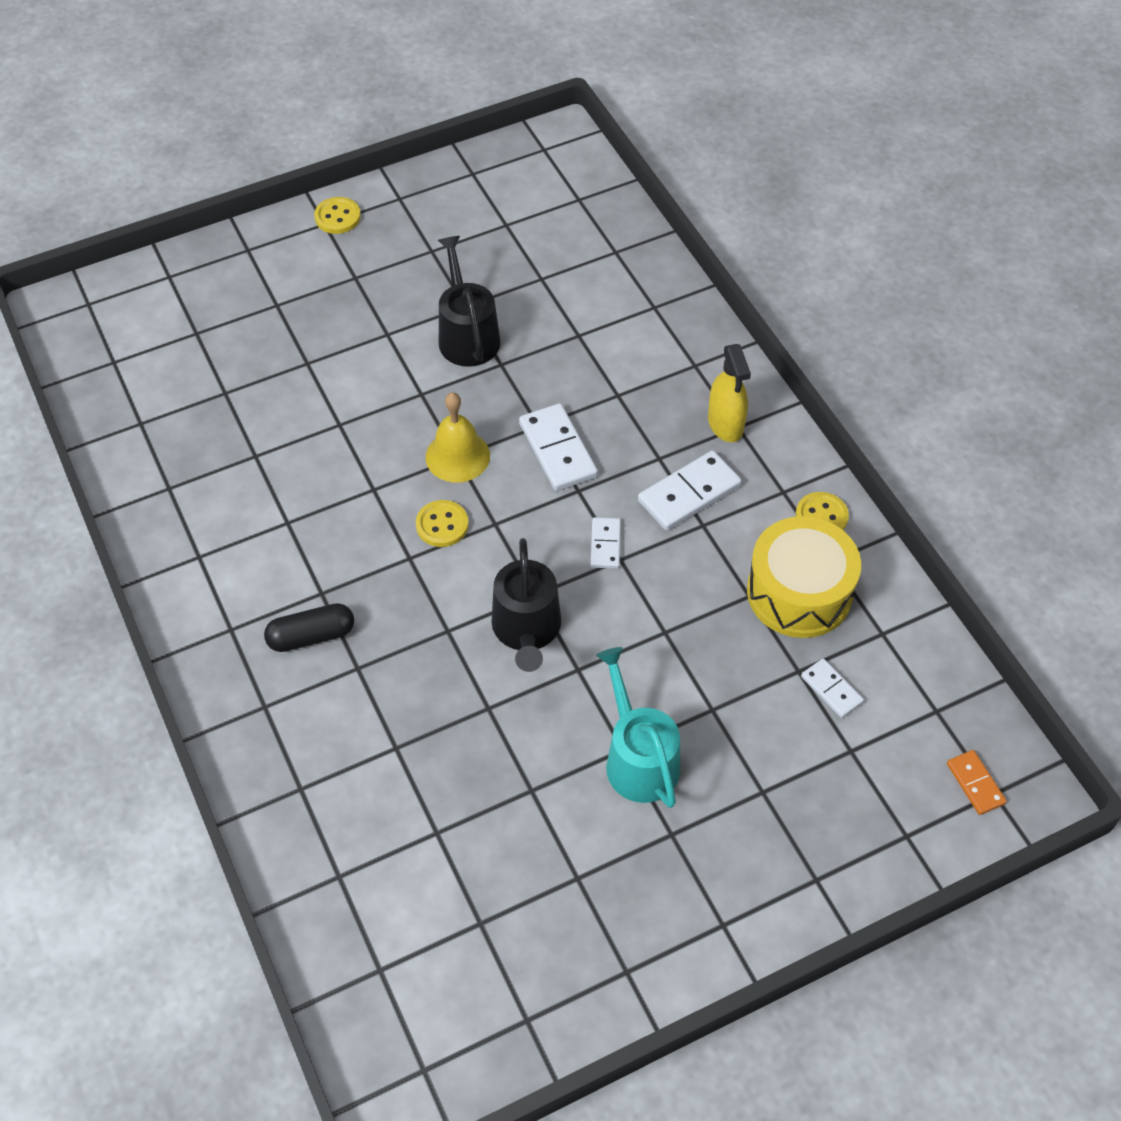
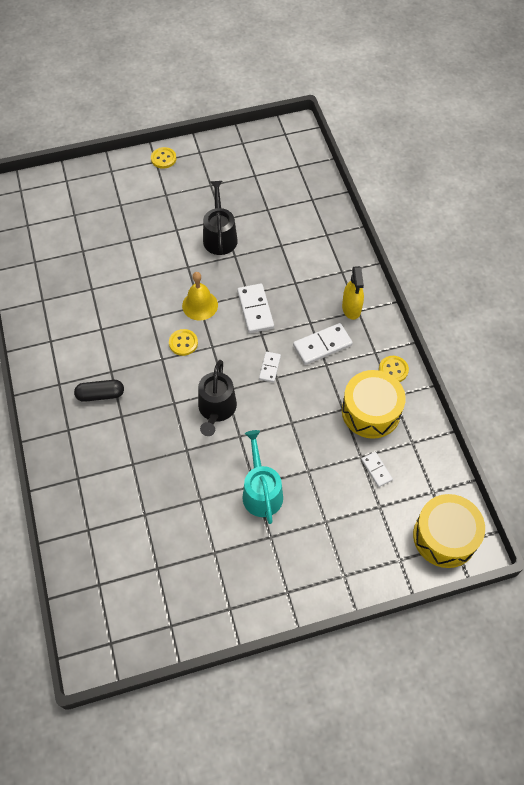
camera: 10 degrees right, 5 degrees up
orange domino [947,750,1007,815] -> yellow drum [413,494,485,568]

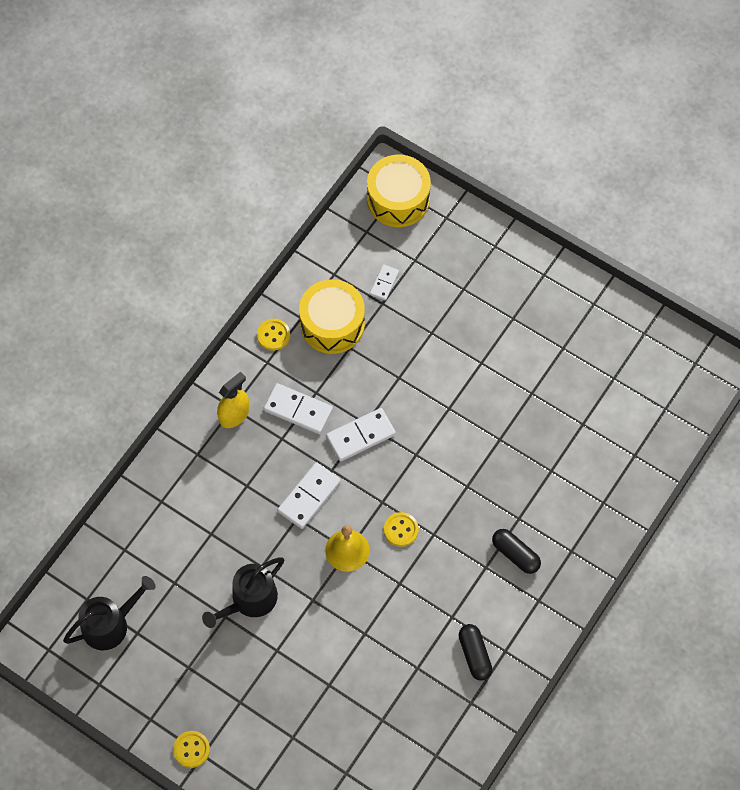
camera: 130 degrees left, 5 degrees up
black watering can [198,360,237,436] -> black watering can moved to [63,576,156,650]
turquoise watering can [243,430,283,524] -> none
white domino [259,352,281,383] -> white domino [326,408,396,461], size x1.72
none -> black capsule [459,624,493,681]

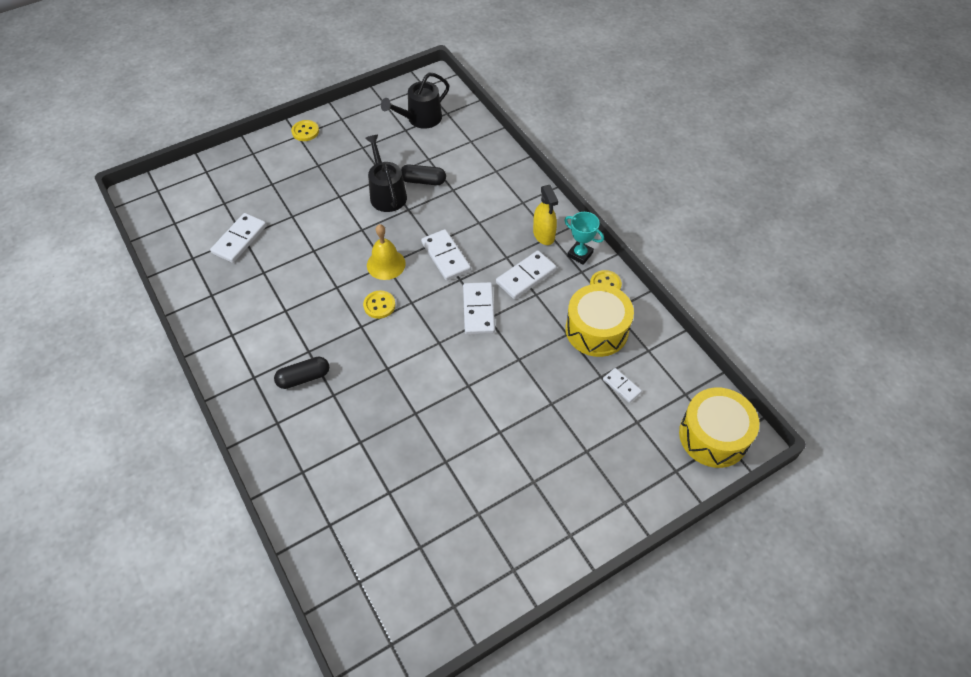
camera: 115 degrees right, 10 degrees down
black watering can [63,576,156,650] -> black watering can turned 60 degrees clockwise [381,72,449,129]
black capsule [459,624,493,681] -> black capsule moved to [401,165,446,185]
none -> white domino [210,213,267,263]
none -> turquoise trophy [564,212,604,265]

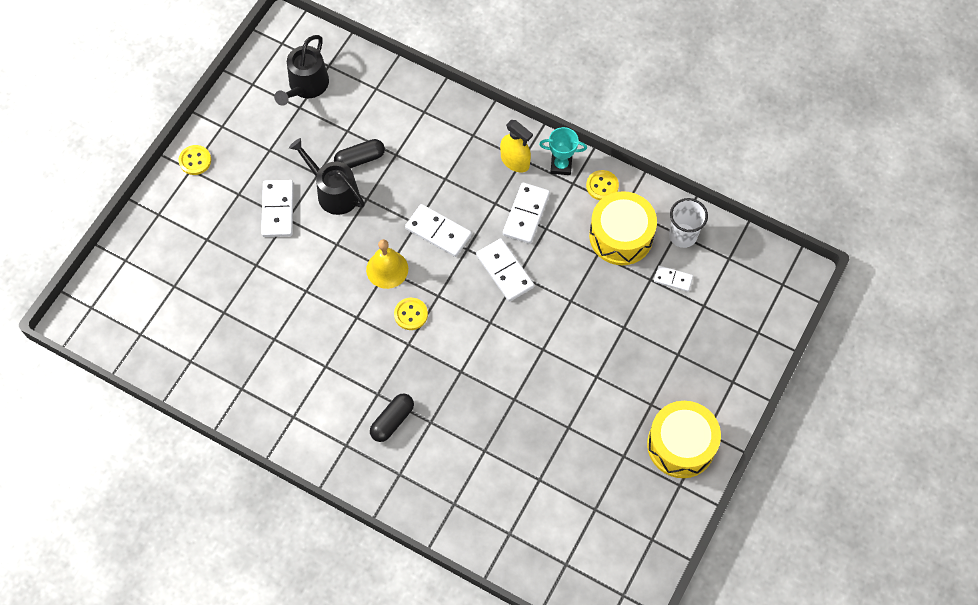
camera: 30 degrees left, 10 degrees up
white domino [210,213,267,263] -> white domino moved to [261,180,294,237]
yellow drum [679,388,759,468] -> yellow drum moved to [647,401,721,478]
none -> white cup [669,198,708,248]

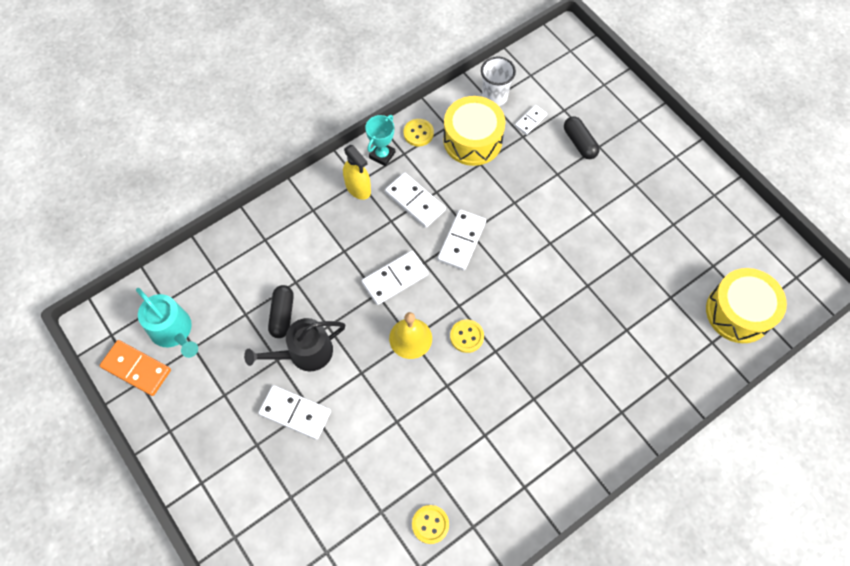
camera: 65 degrees left, 0 degrees up
yellow button [179,145,211,175] -> yellow button moved to [412,505,449,544]
black watering can [274,35,329,106] -> turquoise watering can [136,288,198,358]
black capsule [370,394,414,442] -> black capsule moved to [564,116,600,159]
white domino [476,238,534,302] -> white domino turned 60 degrees counterclockwise [437,209,486,270]
yellow spray bottle [500,120,533,173] -> yellow spray bottle turned 75 degrees clockwise [343,145,371,200]
yellow drum [647,401,721,478] -> yellow drum moved to [706,268,787,343]
none -> orange domino [99,340,171,396]

